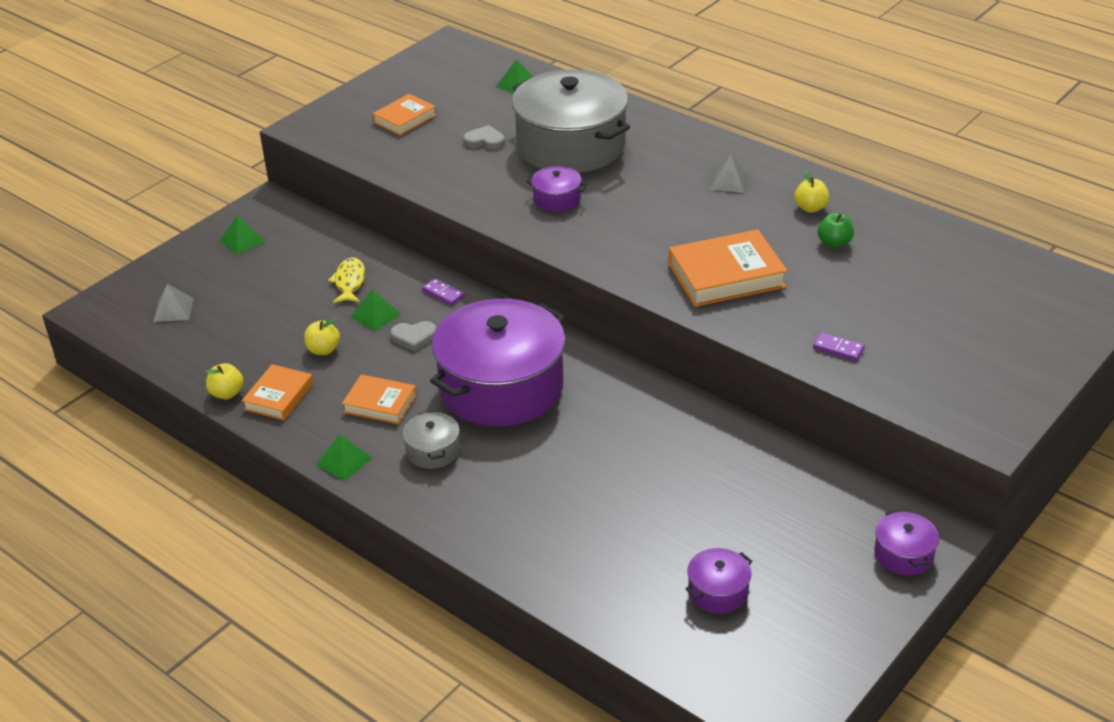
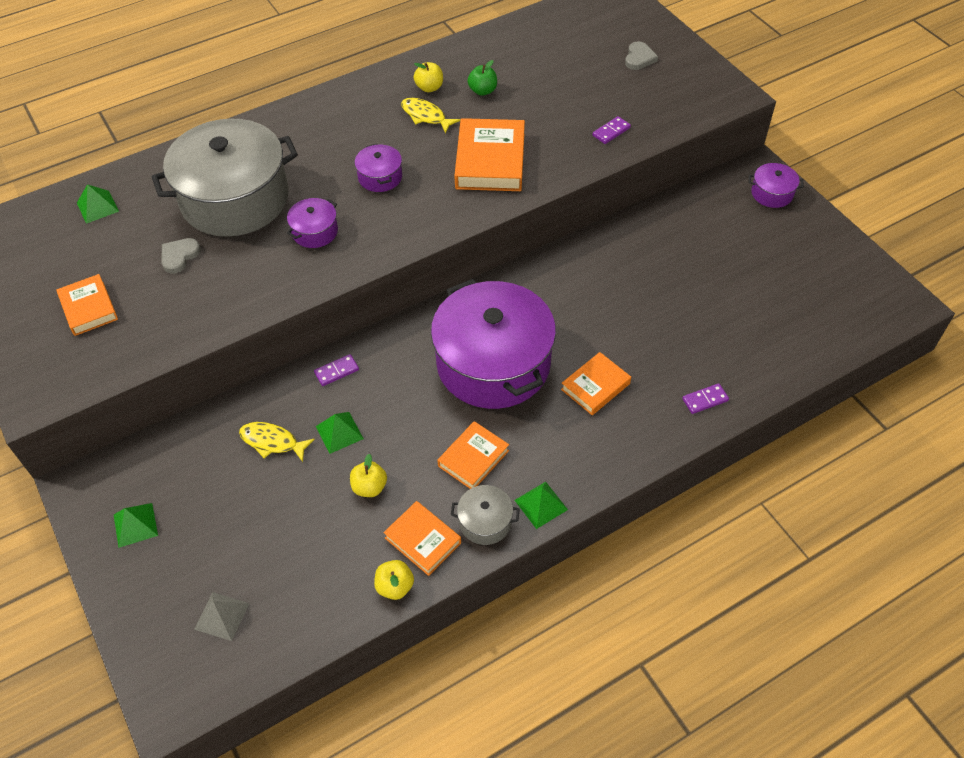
camera: 70 degrees left, 15 degrees up
grey heart [390,321,437,351] -> grey heart moved to [625,42,658,70]
grey pot [402,411,460,469] -> grey pot moved to [451,485,520,545]
purple pot [685,548,752,613] -> purple pot moved to [355,144,402,192]
grey pyramid [710,155,749,193] -> none
none -> yellow fish [401,98,460,134]
none -> orange book [561,352,631,415]
none -> purple domino [682,383,729,414]

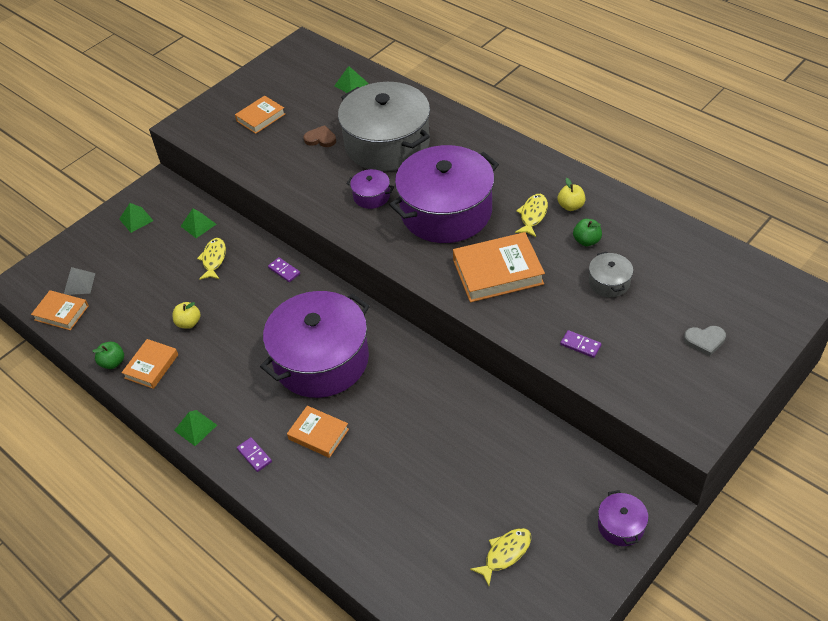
camera: 75 degrees right, 5 degrees down
grey heart [161,238,201,273] -> brown heart [303,125,336,147]
green pyramid [316,412,364,454] -> green pyramid moved to [181,208,216,238]
purple pot [355,144,402,192] -> purple pot [389,145,499,243], size x2.41
yellow apple [374,560,414,600] -> green apple [92,342,124,369]
orange book [437,421,509,489] -> orange book moved to [31,290,89,330]
grey pot [451,485,520,545] -> grey pot moved to [589,252,633,297]
purple domino [682,383,729,414] -> purple domino moved to [237,437,272,472]
none -> yellow fish [470,528,531,586]

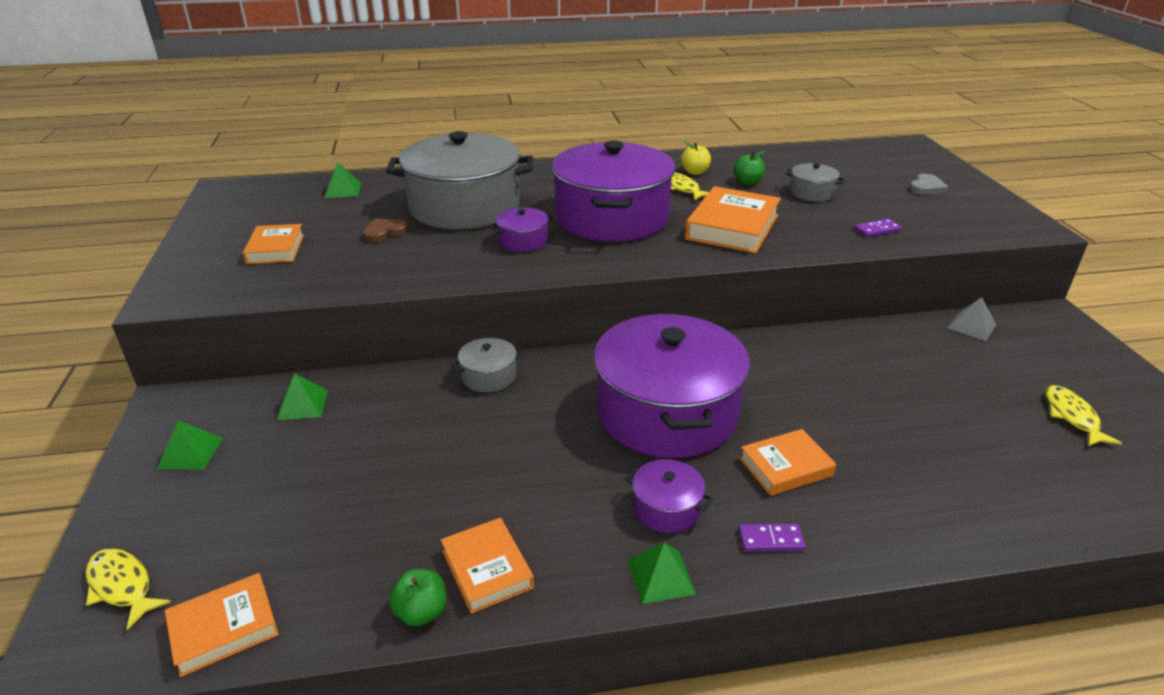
camera: 55 degrees left, 15 degrees down
grey pyramid [64,267,95,295] -> grey pyramid moved to [947,297,996,341]
yellow apple [173,302,201,329] -> none
yellow fish [197,238,226,280] -> yellow fish moved to [85,548,171,631]
purple domino [268,257,300,282] -> grey pot [451,338,523,392]
purple pot [598,490,648,546] -> purple pot moved to [625,459,713,533]

